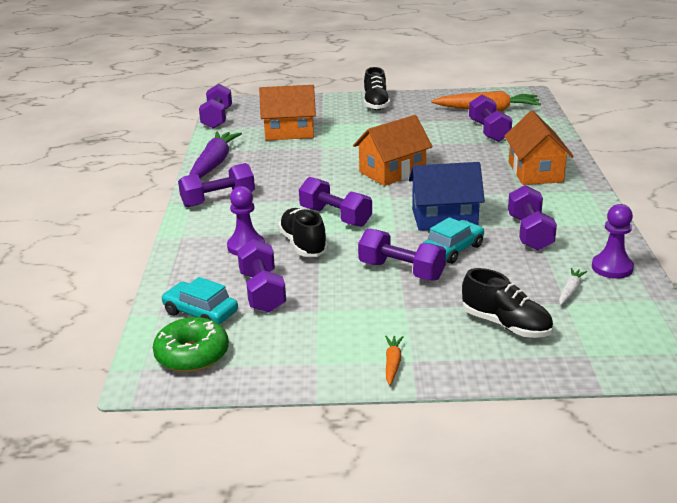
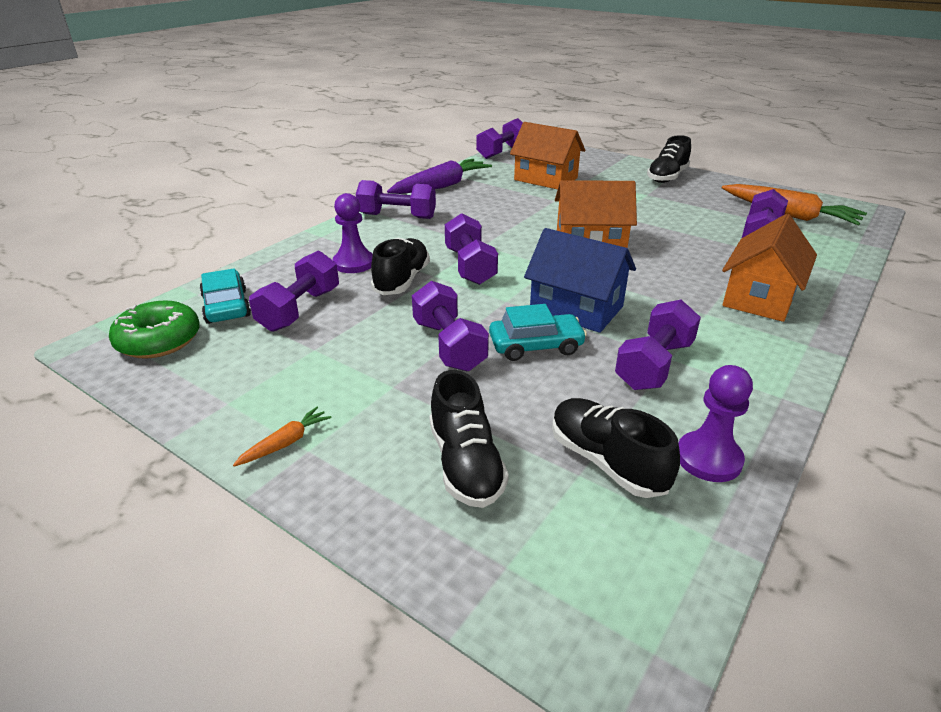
camera: 35 degrees right, 5 degrees up
white carrot [559,268,587,305] -> black shoe [552,398,680,498]

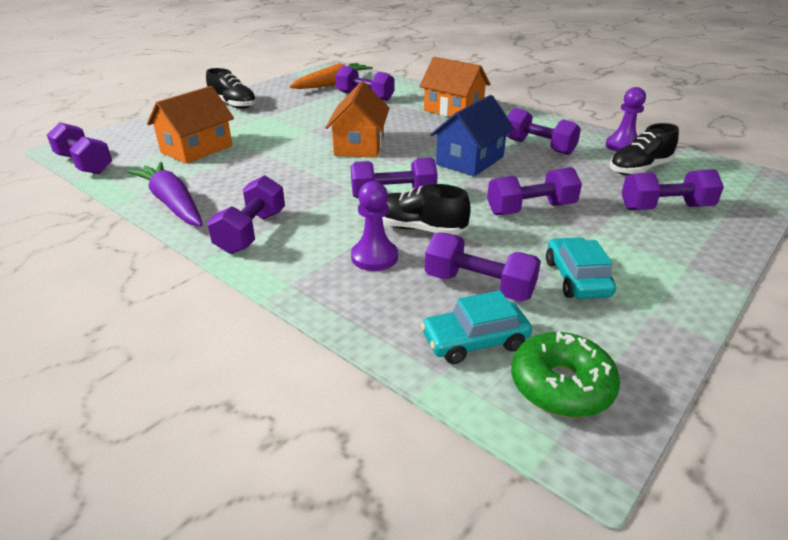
camera: 85 degrees left, 0 degrees up
orange carrot [233,407,331,466] -> none
black shoe [429,370,509,508] -> purple dumbbell [622,169,724,210]
turquoise car [489,304,587,361] -> turquoise car moved to [546,237,616,299]

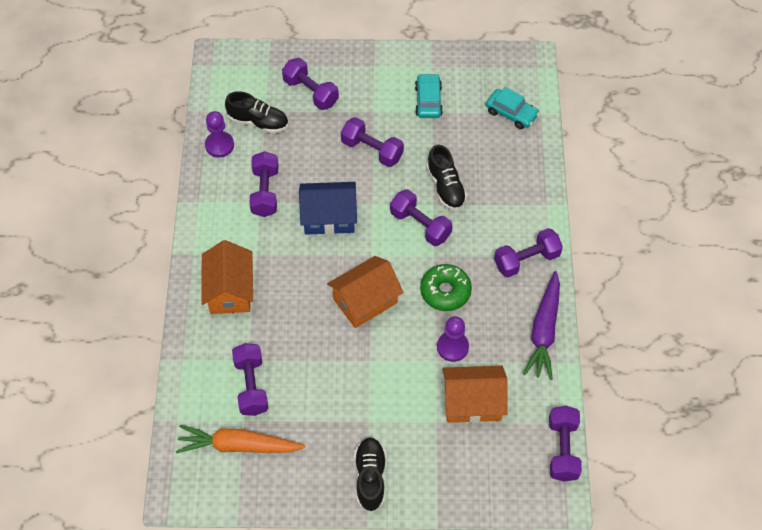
camera: 130 degrees left, 25 degrees up
purple pawn [351,181,398,271] -> purple pawn moved to [437,316,469,362]
purple dumbbell [425,232,541,302] -> none
green donut [511,332,620,418] -> green donut moved to [420,264,472,311]
turquoise car [546,237,616,299] -> turquoise car turned 135 degrees clockwise [415,73,443,118]

